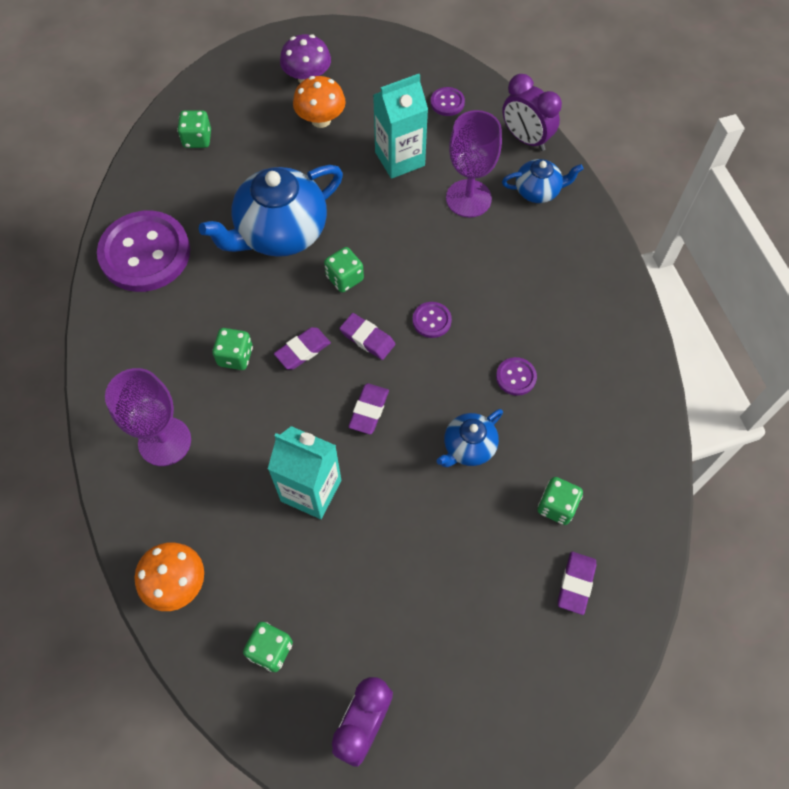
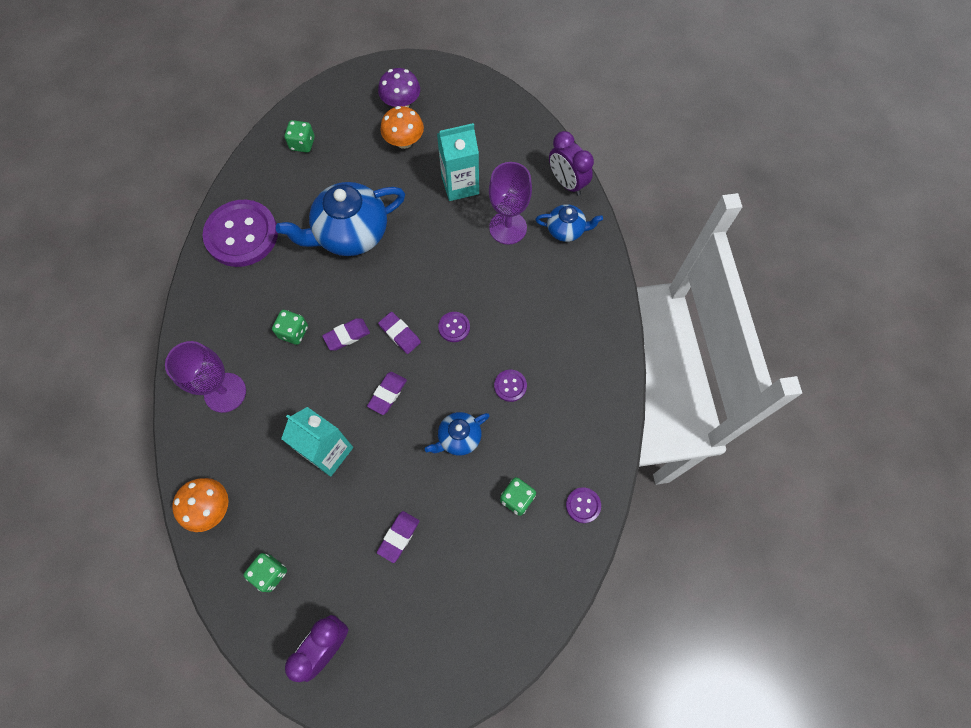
camera: 10 degrees right, 5 degrees up
green dice [324,247,364,293] -> none
purple button [430,87,465,116] -> purple button moved to [566,487,601,523]
purple eraser [558,552,596,615] -> purple eraser moved to [377,511,419,563]

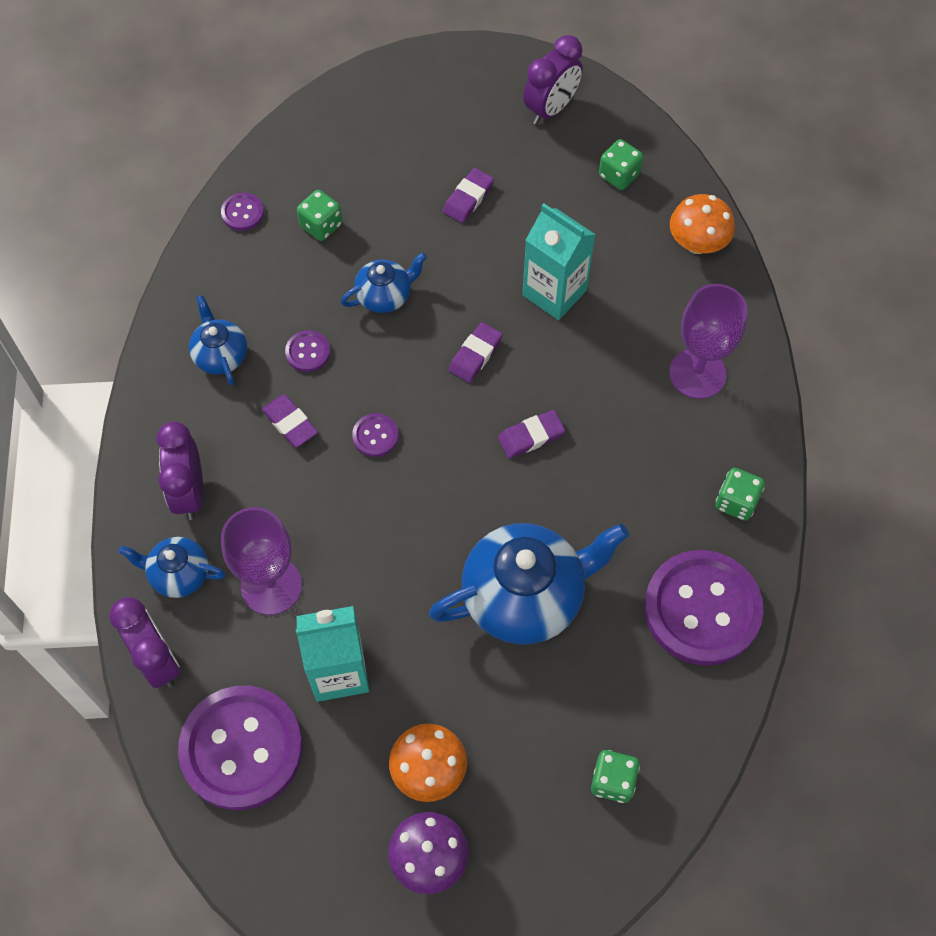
camera: 175 degrees left, 5 degrees down
green dice [272,310,308,345] -> green dice moved to [716,468,765,521]
purple eraser [378,312,421,354] -> purple eraser moved to [262,395,318,447]
none -> purple clock [157,422,204,520]
none -> purple button [178,685,303,810]
none -> blue teapot [189,295,247,385]

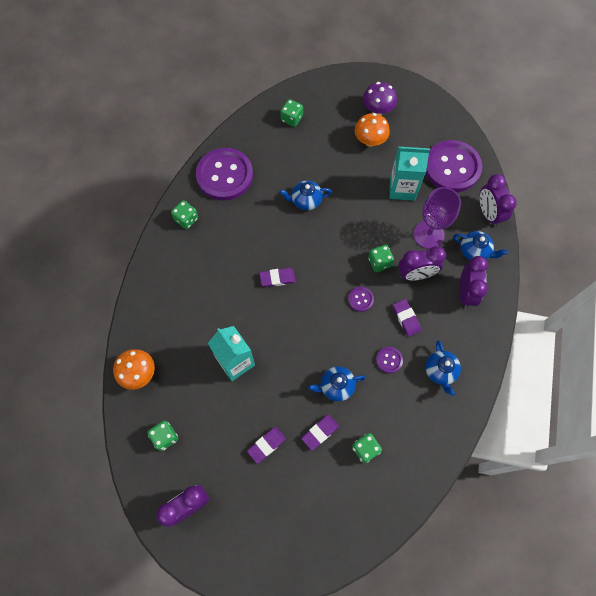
camera: 165 degrees left, 5 degrees up
purple button [221,193,264,231] -> none
blue teapot [429,523,629,644] -> blue teapot [279,180,332,210], size x0.52
purple eraser [449,322,503,383] -> purple eraser moved to [301,414,339,451]
purple goblet [669,284,748,399] -> none
none -> green dice [368,245,394,272]
none -> purple clock [399,246,446,281]

